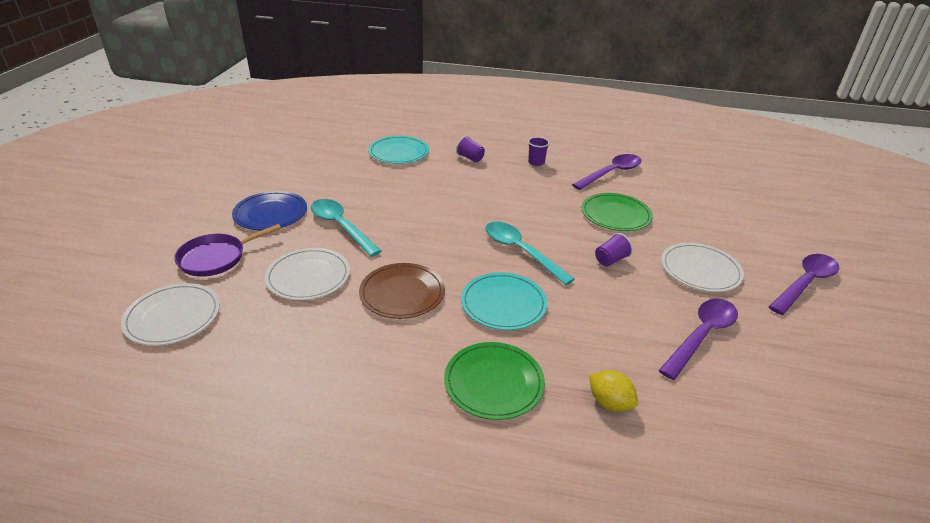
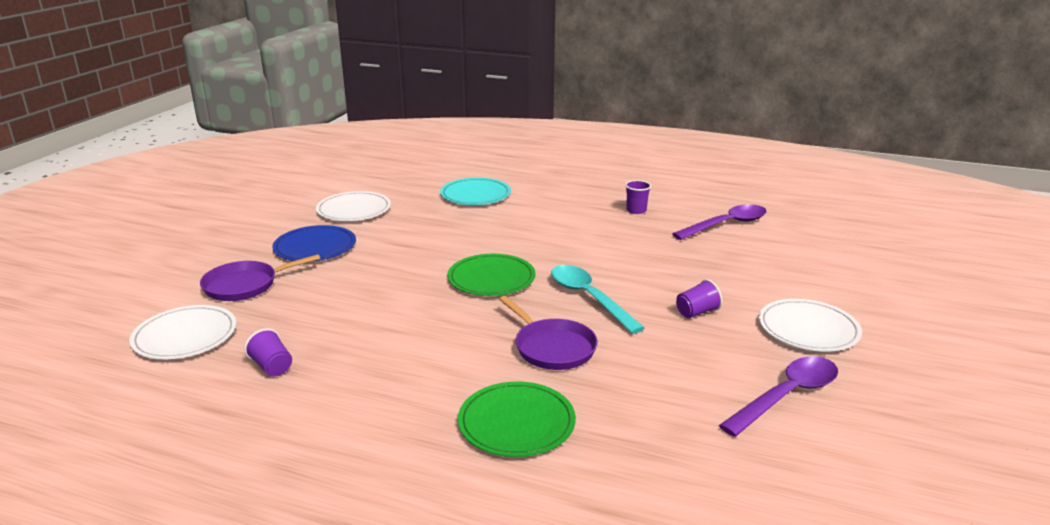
camera: 10 degrees right, 10 degrees down
white plate [265,248,350,300] -> white plate moved to [316,191,391,221]
turquoise spoon [311,199,381,257] -> none
brown plate [359,263,445,319] -> none
purple cup [456,136,485,162] -> purple cup moved to [244,328,292,376]
turquoise plate [461,272,547,330] -> purple pan [499,296,598,370]
green plate [582,193,653,231] -> green plate moved to [447,254,536,296]
yellow lemon [589,370,638,412] -> none
purple spoon [769,254,839,315] -> none

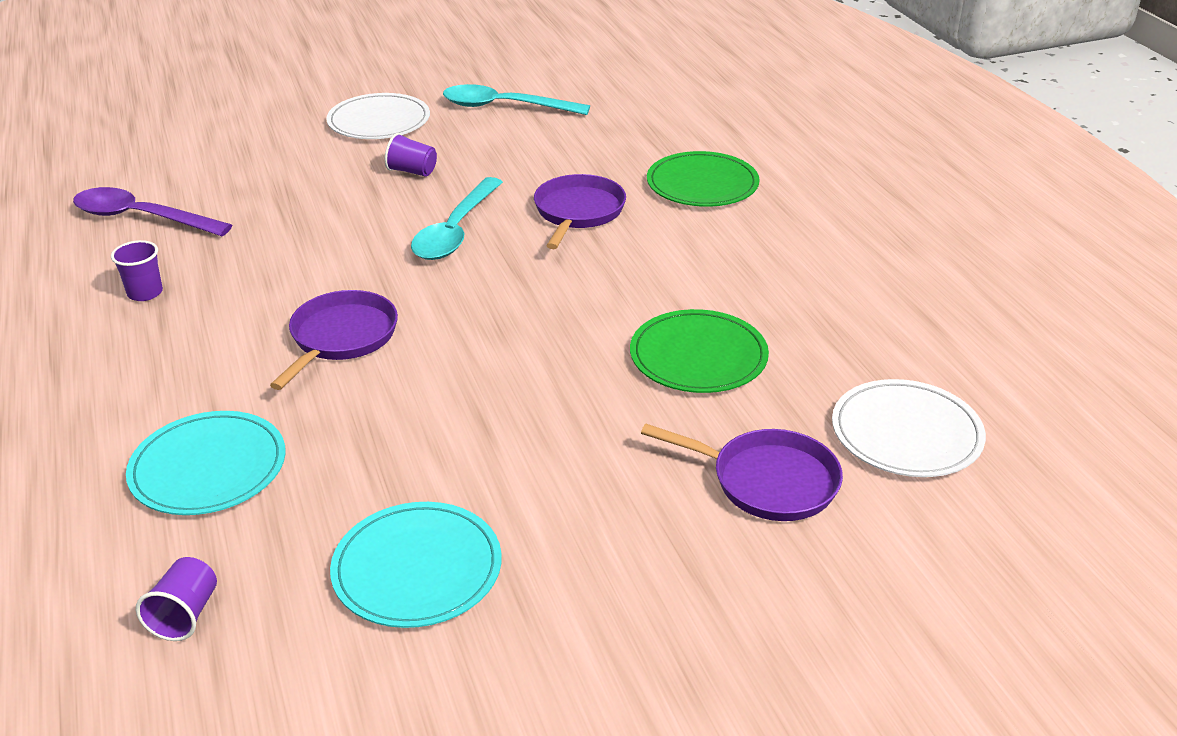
camera: 130 degrees left, 10 degrees up
purple cup [244,328,292,376] -> purple cup moved to [135,557,217,641]
blue plate [272,225,356,261] -> none
white plate [316,191,391,221] -> turquoise plate [330,502,502,628]
green plate [447,254,536,296] -> green plate moved to [630,309,769,393]
purple spoon [719,356,838,437] -> turquoise spoon [443,84,590,115]
none -> purple pan [270,290,398,390]

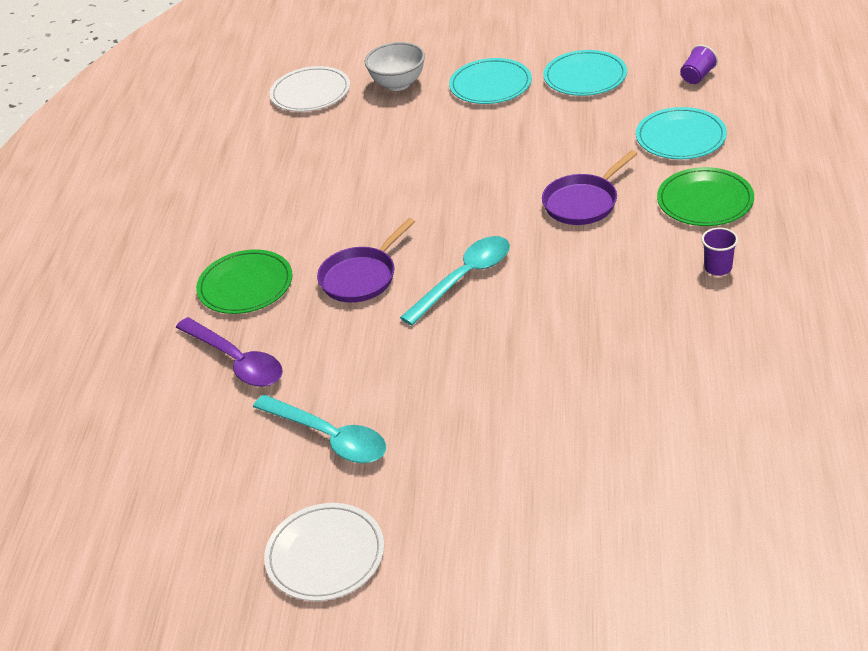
camera: 150 degrees left, 5 degrees up
purple spoon [73,187,232,236] -> purple spoon moved to [176,317,283,387]
white plate [326,93,430,139] -> white plate moved to [264,503,384,601]
purple cup [385,133,437,177] -> none
green plate [630,309,769,393] -> green plate moved to [657,167,754,226]
purple pan [641,423,843,521] -> white bowl [365,42,425,91]
none -> turquoise plate [449,58,532,104]

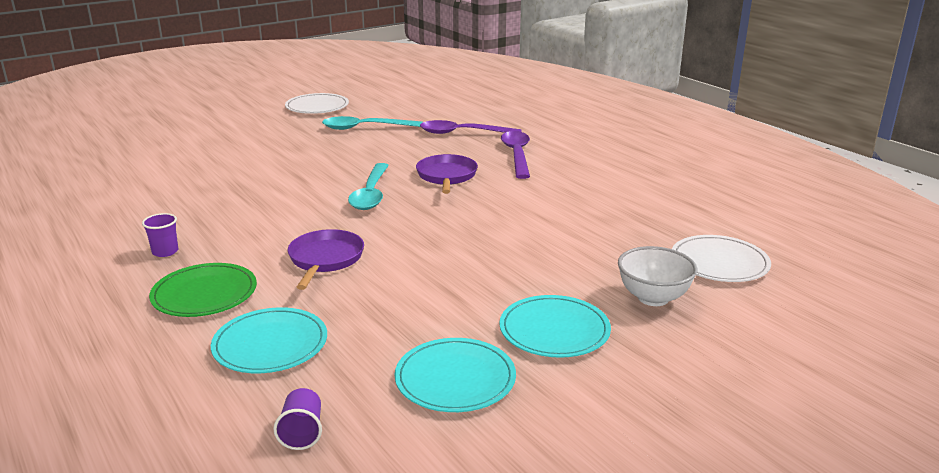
camera: 135 degrees right, 15 degrees down
green plate [196,249,293,314] -> purple spoon [501,131,530,179]

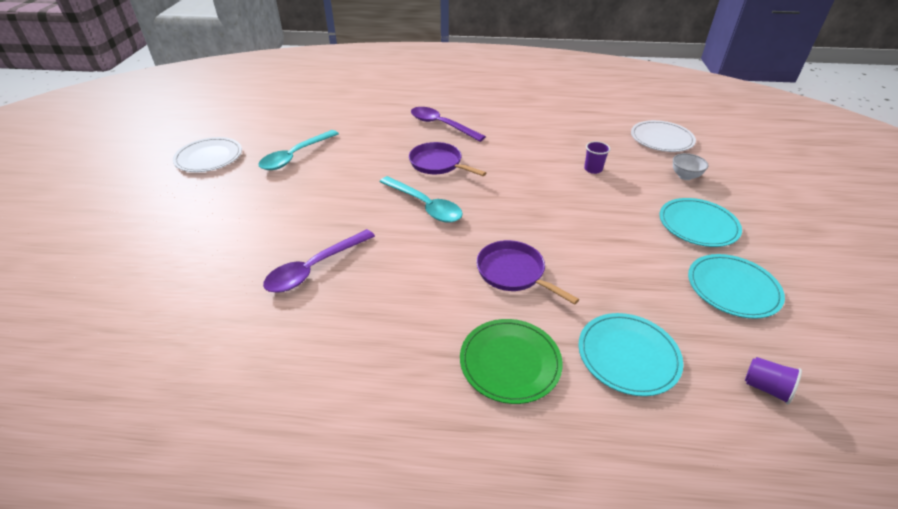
camera: 50 degrees left, 15 degrees up
purple cup [142,213,178,257] -> purple cup moved to [584,141,610,174]
purple spoon [420,120,521,134] -> purple spoon moved to [263,229,375,293]
white bowl [618,246,697,306] -> white bowl [673,153,709,180], size x0.66

